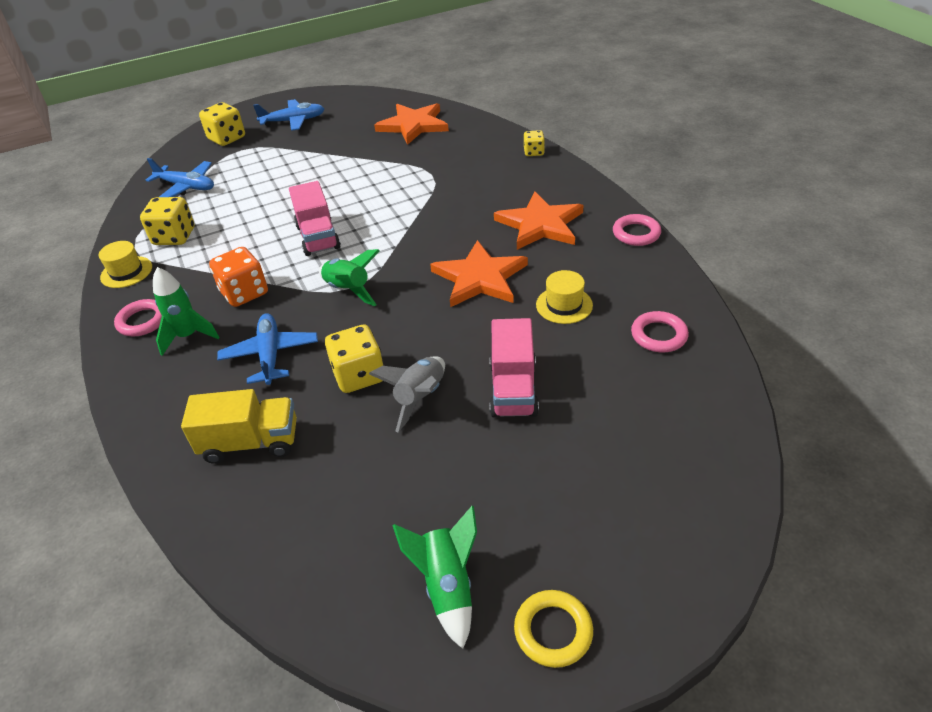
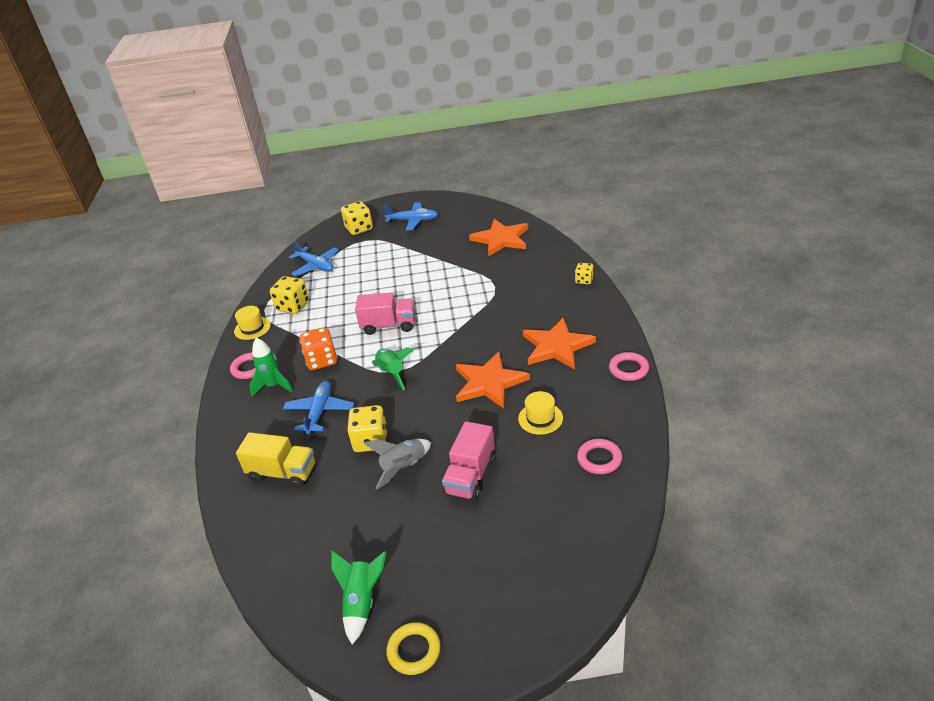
camera: 20 degrees right, 5 degrees down
pink truck [289,181,341,256] -> pink truck turned 90 degrees counterclockwise [355,292,416,335]

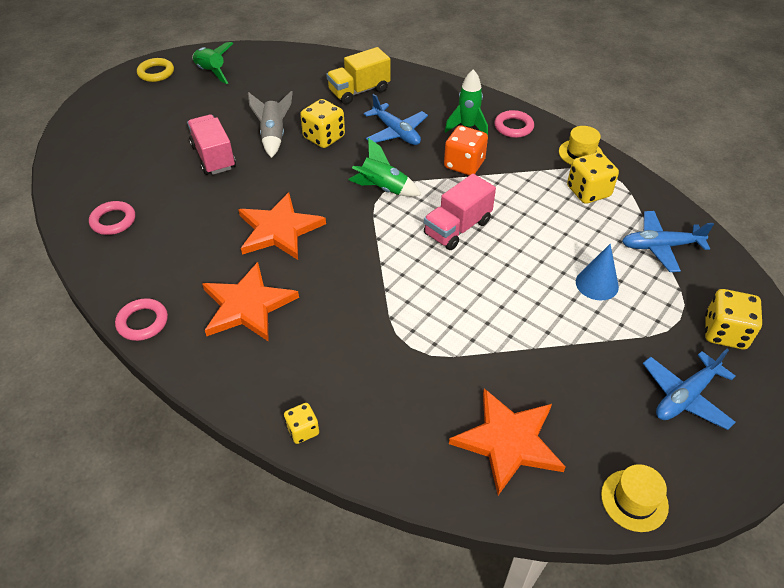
camera: 130 degrees right, 10 degrees up
yellow hat [518,391,563,435] -> yellow hat moved to [601,464,669,532]
none -> blue cone [576,244,619,300]

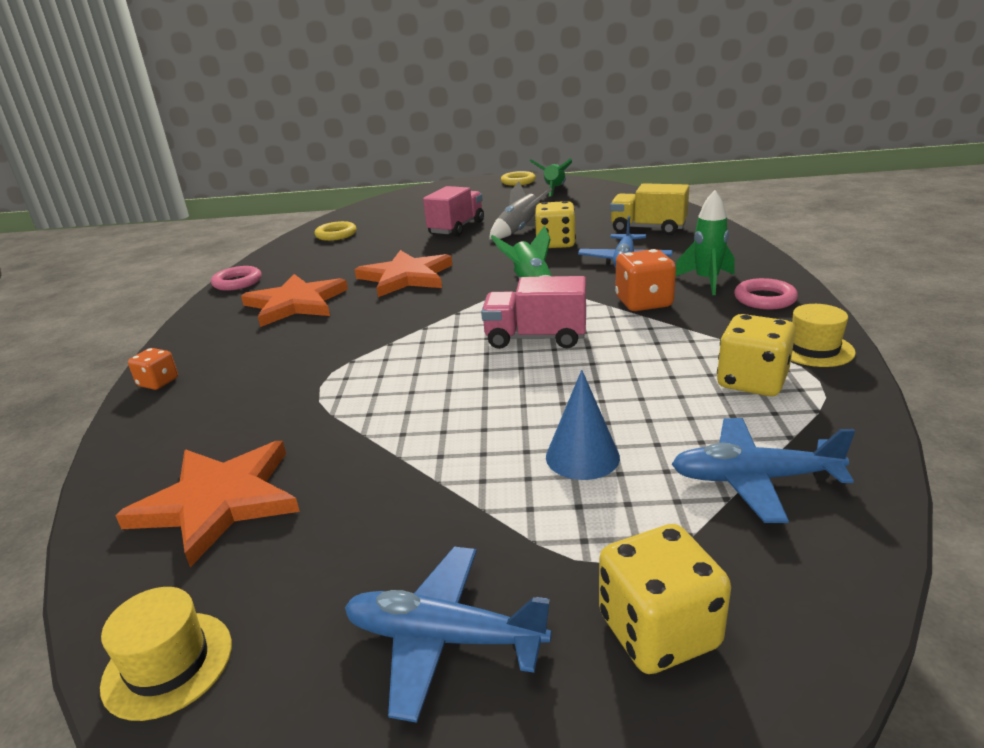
camera: 55 degrees right, 20 degrees down
pink ring [89,201,135,235] -> yellow ring [314,221,357,241]
yellow dice [284,403,319,444] -> orange dice [128,348,178,390]
blue plane [622,211,714,272] -> blue plane turned 45 degrees counterclockwise [672,418,855,523]

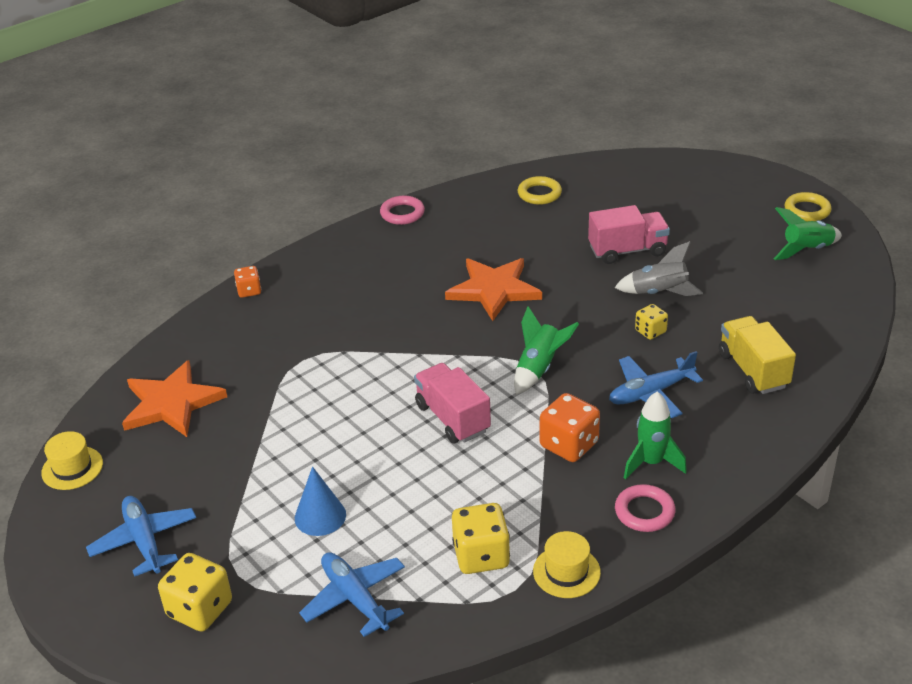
camera: 50 degrees right, 10 degrees up
orange star [241,274,348,327] -> none
yellow dice [535,201,576,248] -> yellow dice [635,304,668,340], size x0.58

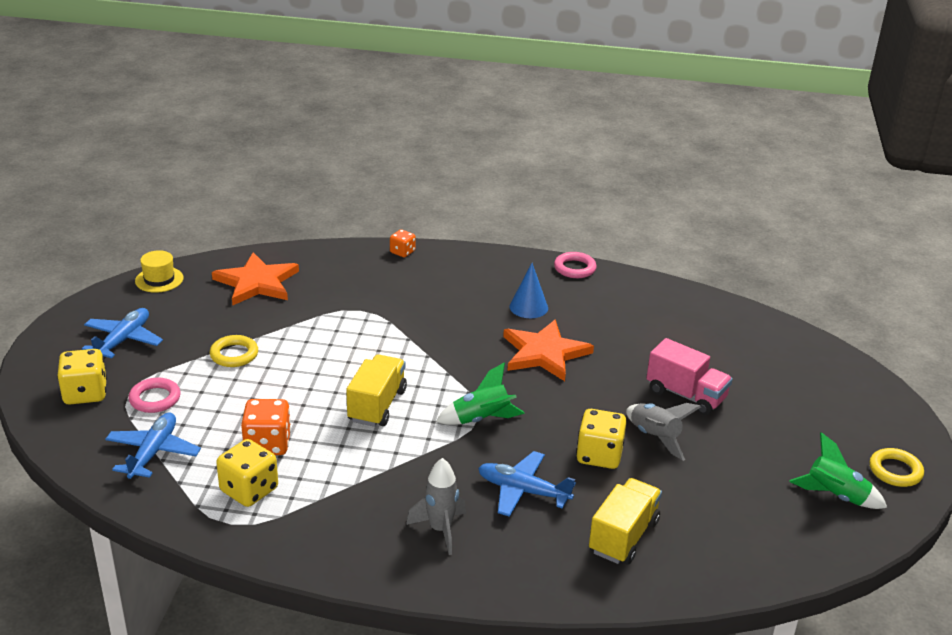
camera: 45 degrees right, 5 degrees down
blue cone [295,466,346,536] -> blue cone moved to [509,263,548,318]
pink truck [414,363,491,444] -> yellow truck [346,354,407,427]
yellow ring [518,176,562,205] -> yellow ring moved to [210,335,258,367]
yellow hat [533,531,601,598] -> none
orange dice [540,393,600,462] -> orange dice moved to [241,399,291,455]
pink ring [615,484,676,532] -> pink ring moved to [128,378,180,413]
green rocket [624,391,687,480] -> grey rocket [406,458,466,555]
yellow dice [635,304,668,340] -> yellow dice [576,409,627,469], size x1.71

